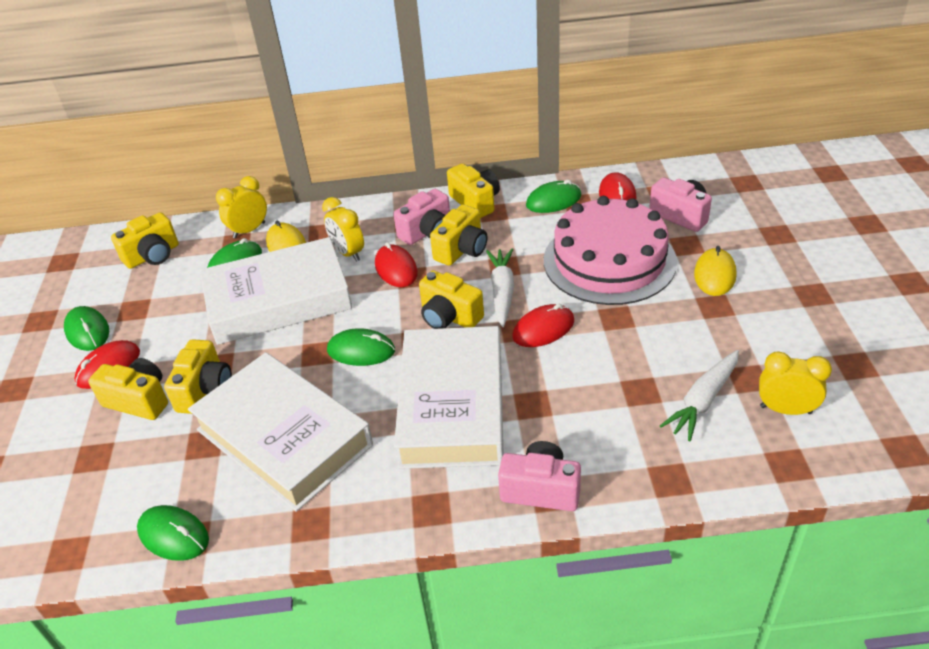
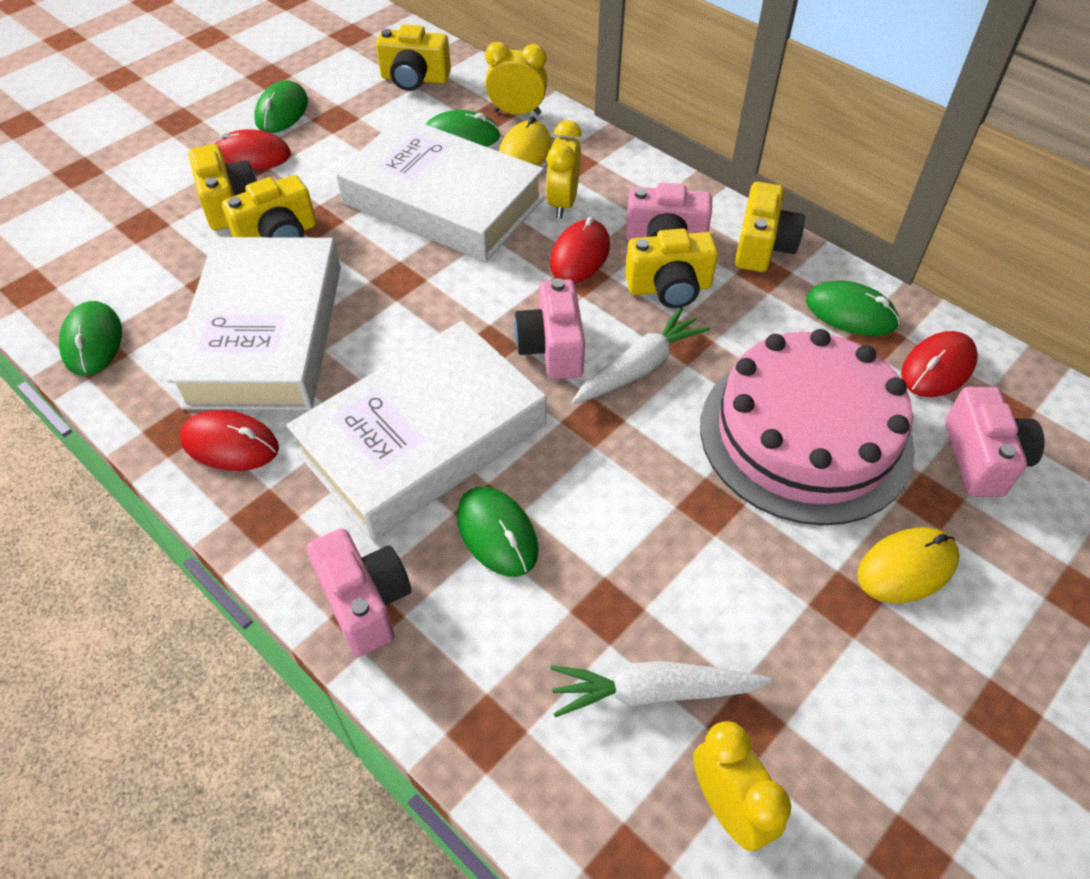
camera: 45 degrees right, 10 degrees up
green mouse [327,328,395,366] -> green mouse moved to [457,487,539,577]
yellow camera [419,270,484,329] -> pink camera [514,278,585,380]
red mouse [513,304,574,347] -> red mouse moved to [180,410,279,471]

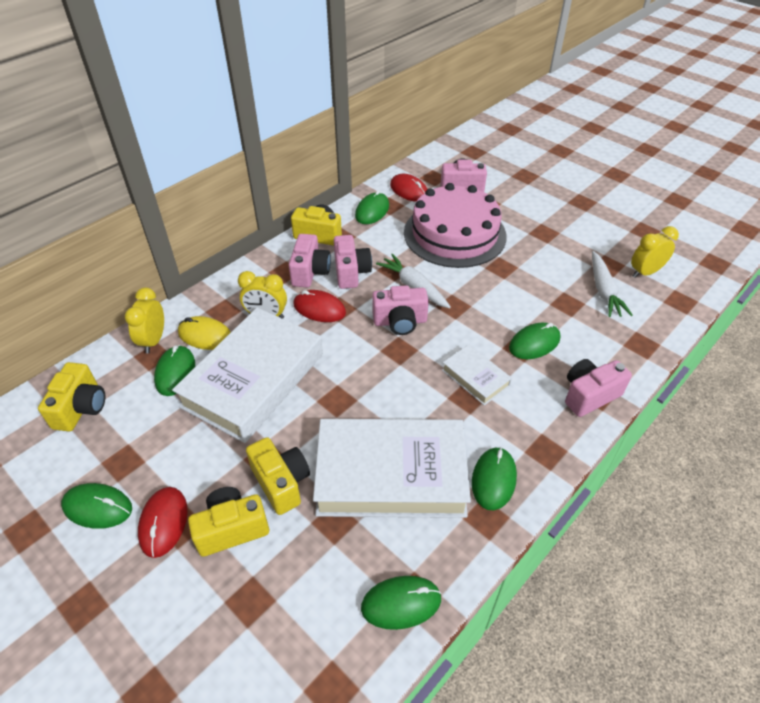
camera: 90 degrees left, 5 degrees down
red mouse [180,410,279,471] -> green mouse [472,447,517,510]
white book [286,320,546,541] -> white book [442,345,512,405], size x0.46
yellow camera [625,228,718,308] -> pink camera [334,235,372,289]
yellow mouse [857,527,960,603] -> none

